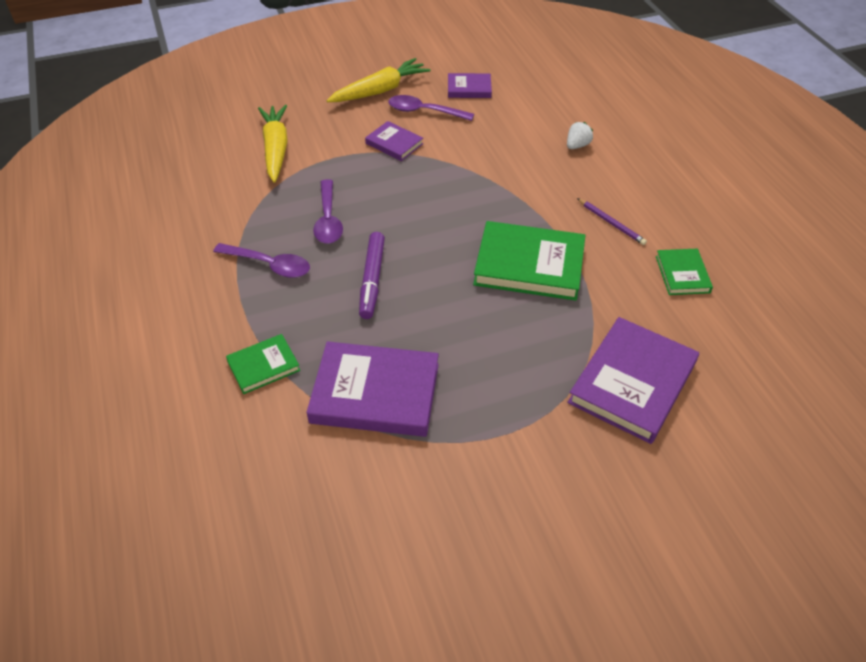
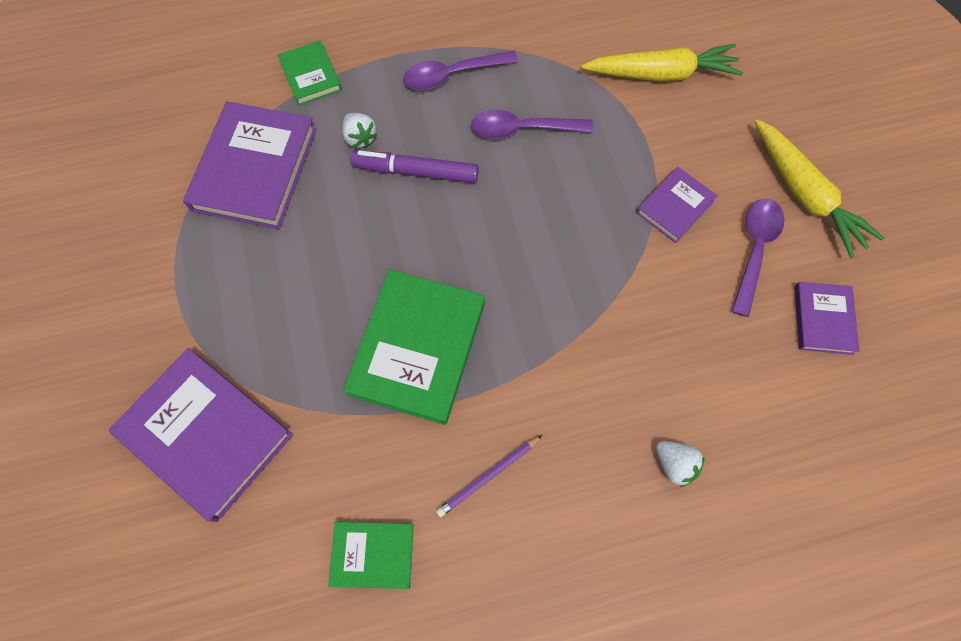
camera: 95 degrees right, 20 degrees up
purple spoon [213,243,310,278] -> purple spoon turned 45 degrees clockwise [403,51,518,90]
none -> white strawberry [342,113,377,148]

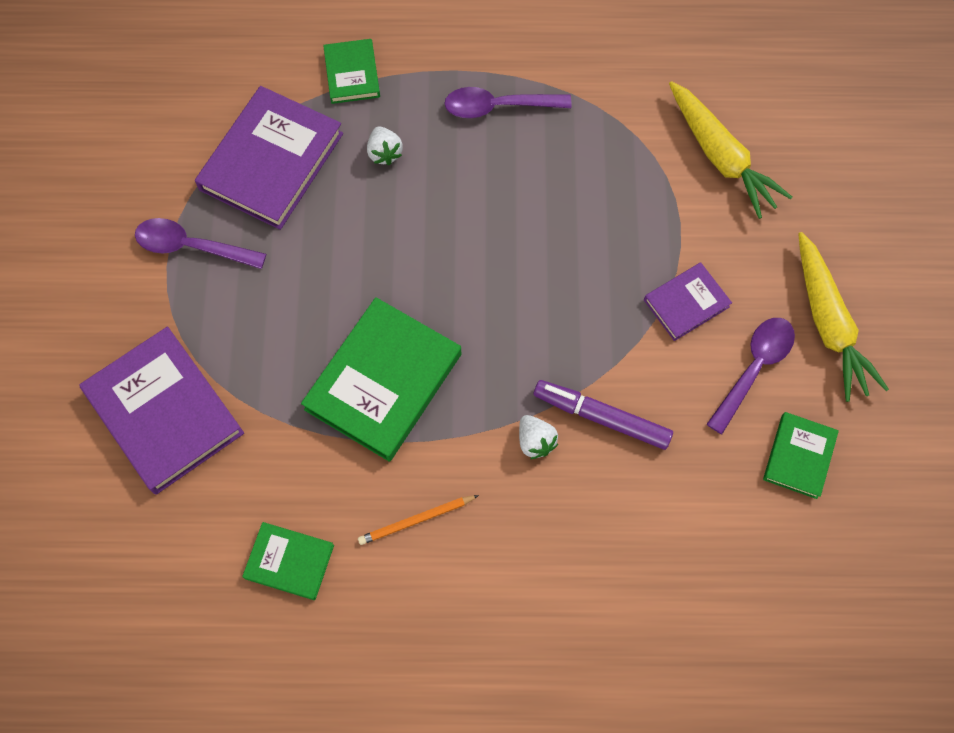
camera: 15 degrees right, 0 degrees up
purple marker [350,150,479,183] -> purple marker moved to [534,380,673,450]
purple pencil [436,435,542,517] -> orange pencil [358,495,479,545]
purple spoon [471,109,593,139] -> purple spoon moved to [135,218,266,269]
yellow carrot [581,44,743,82] -> yellow carrot turned 45 degrees clockwise [669,81,792,219]
white strawberry [656,441,705,487] -> white strawberry moved to [519,415,558,459]
purple book [794,282,859,355] -> green book [763,412,839,499]

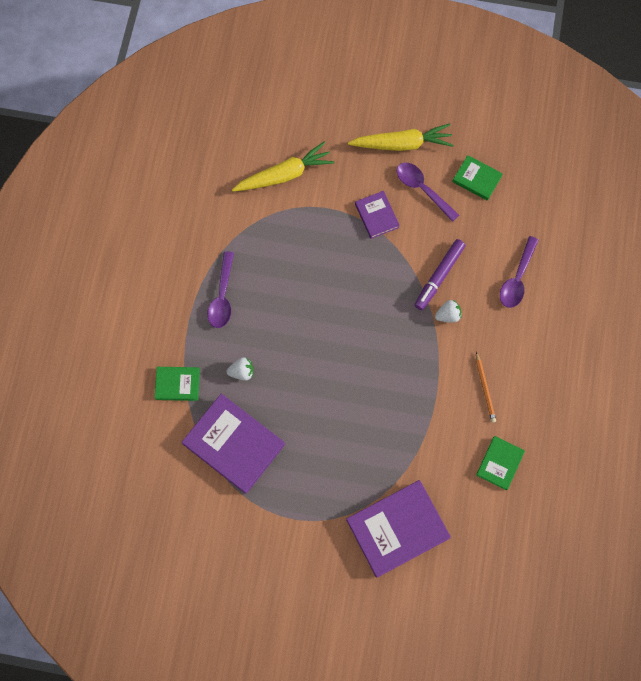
camera: 80 degrees left, 5 degrees up
purple spoon [135,218,266,269] -> purple spoon moved to [500,236,539,308]
green book [301,297,461,462] -> none

